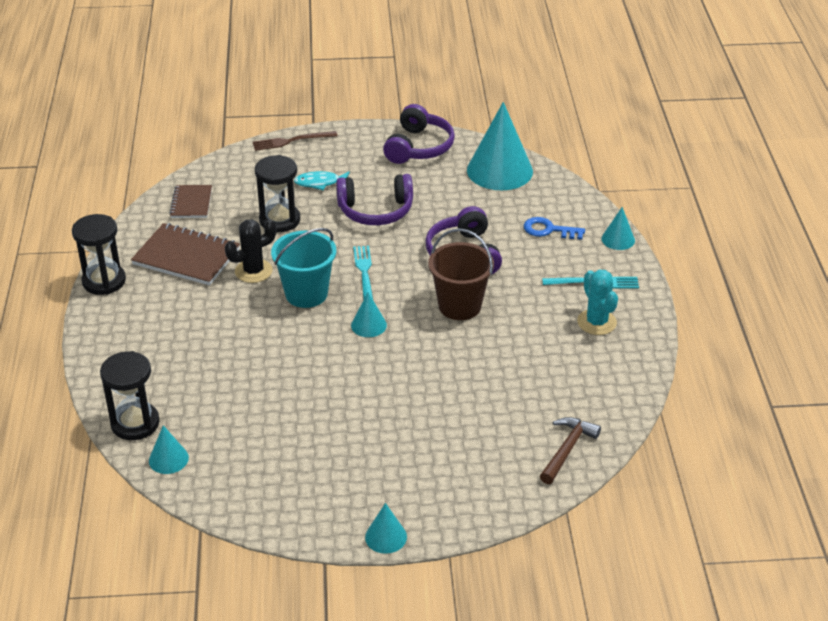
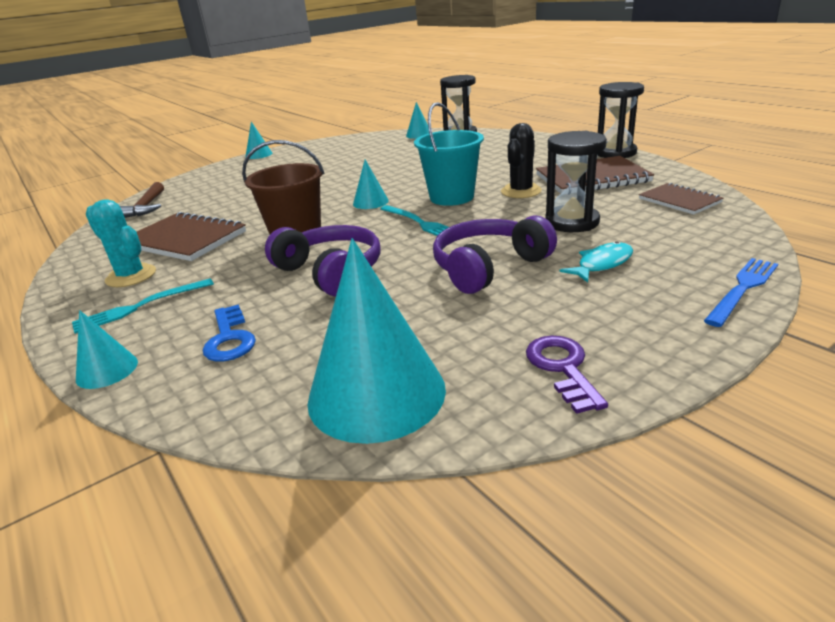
camera: 150 degrees right, 10 degrees down
brown fork [253,131,338,151] -> blue fork [704,258,778,327]
purple headphones [383,104,455,164] -> purple key [526,336,608,414]
blue key [524,217,585,240] -> blue key turned 90 degrees clockwise [203,304,256,362]
none -> brown notebook [137,212,246,261]

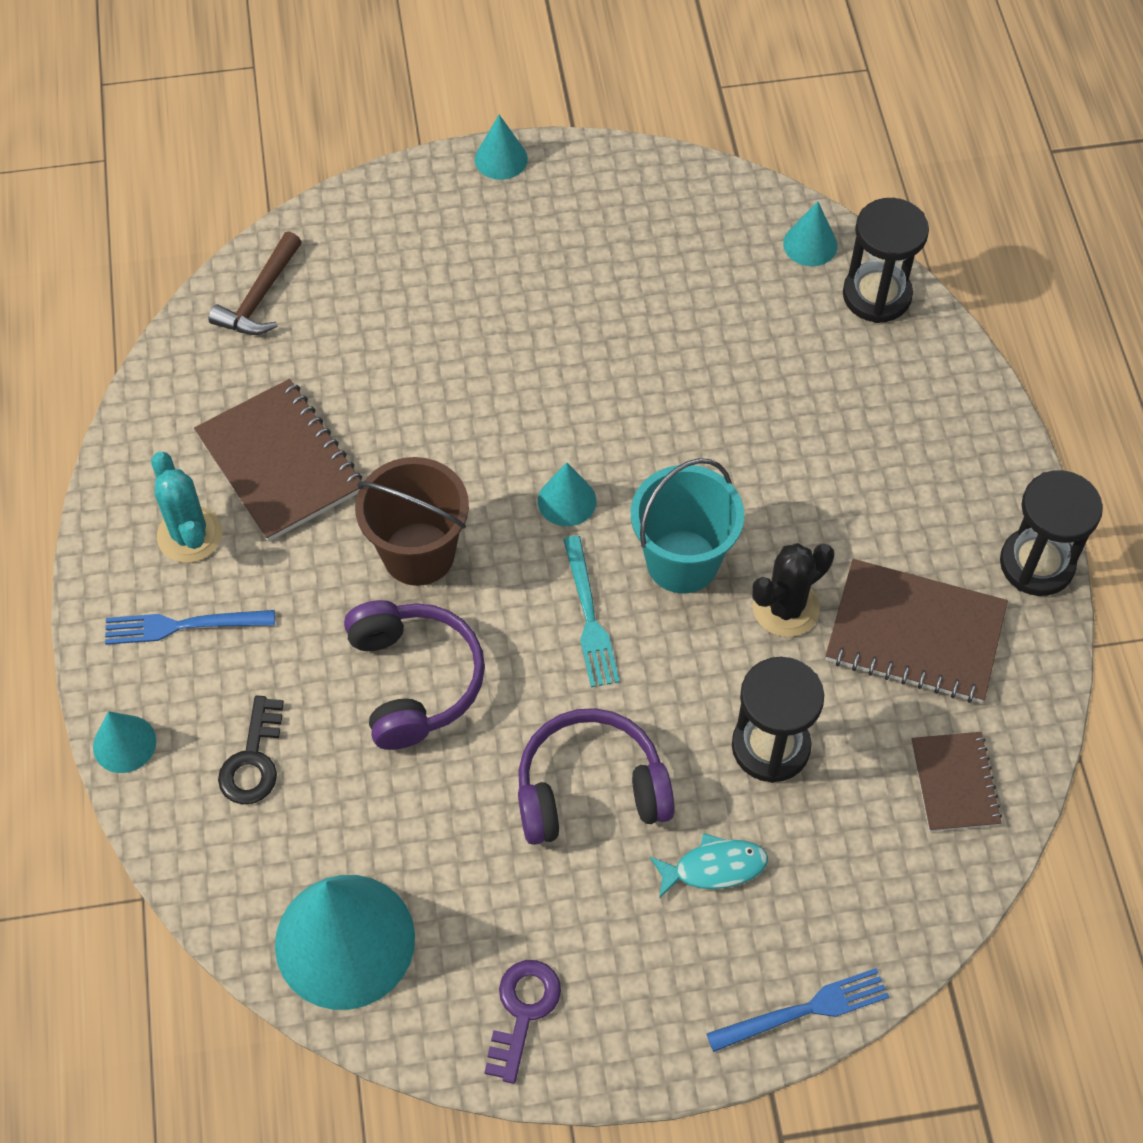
camera: 25 degrees right, 30 degrees up
turquoise fork [72,278,214,334] -> blue fork [105,610,275,645]
blue key [203,304,256,362] -> black key [218,696,284,804]

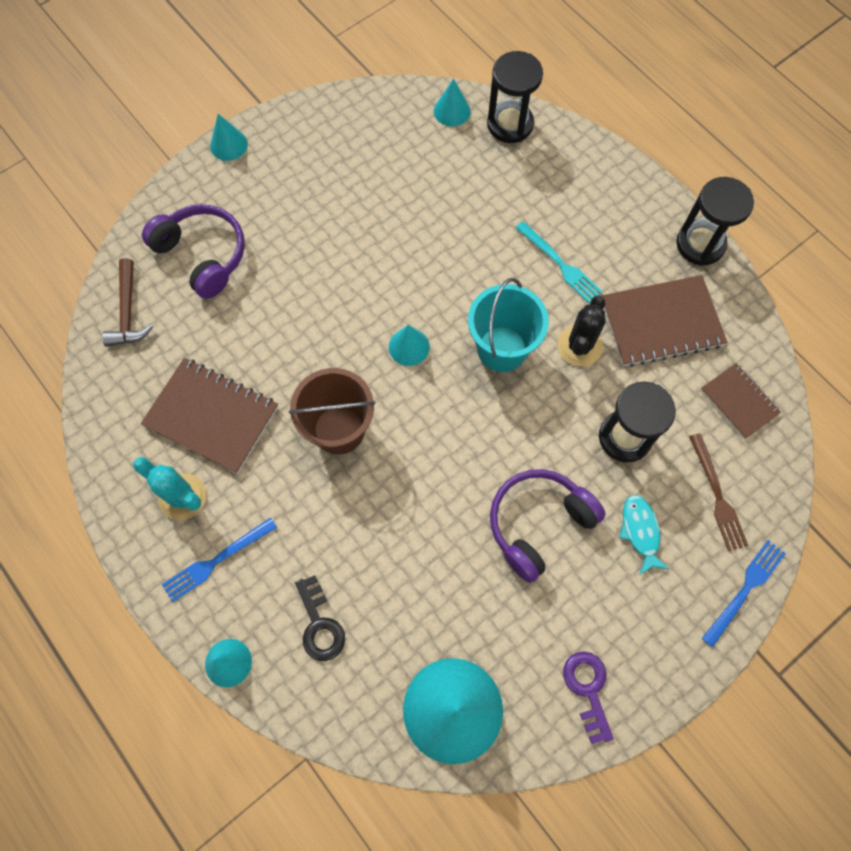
camera: 30 degrees left, 10 degrees up
purple headphones [344,600,485,750] -> purple headphones moved to [142,204,245,299]
turquoise fork [563,536,620,687] -> turquoise fork moved to [516,221,603,303]
turquoise fish [650,833,768,899] -> turquoise fish turned 60 degrees counterclockwise [619,495,669,575]
none -> brown fork [689,433,749,552]

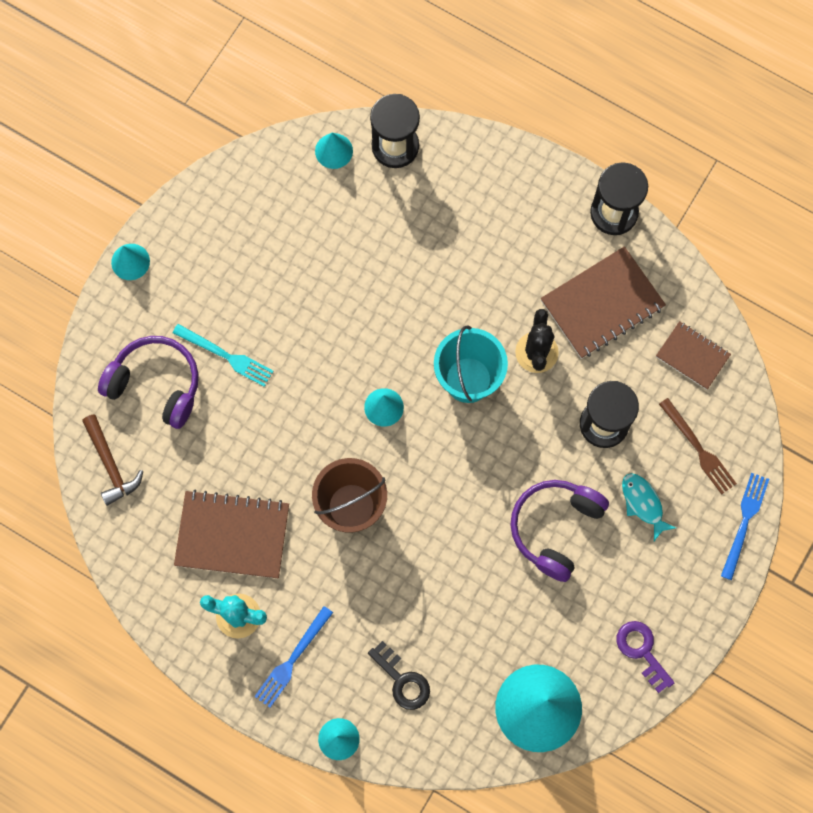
camera: 20 degrees left, 5 degrees up
turquoise fork [516,221,603,303] -> turquoise fork moved to [173,324,273,387]

